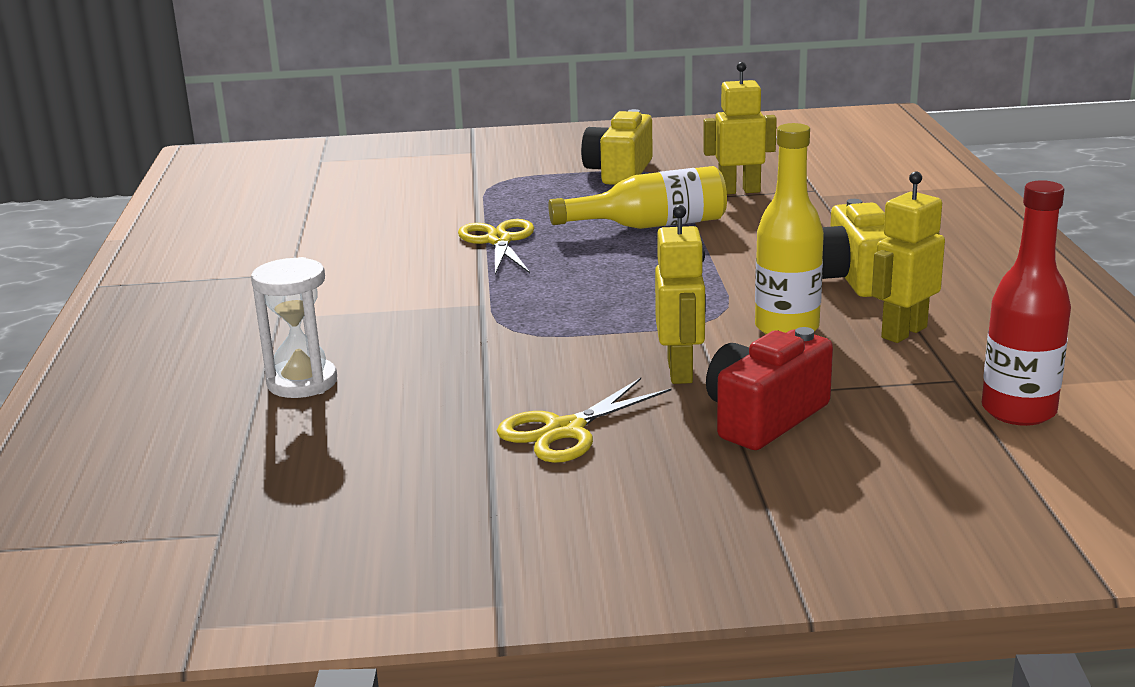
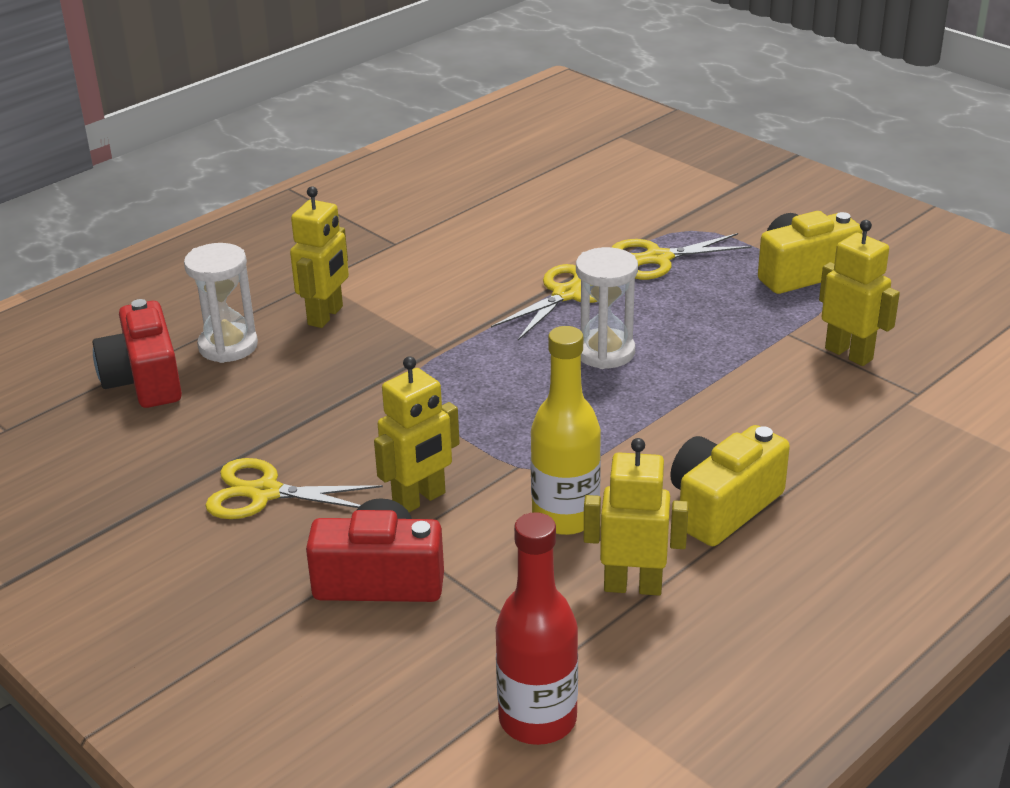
camera: 50 degrees right, 10 degrees up
yellow bottle [548,166,727,229] -> none
none -> red camera [92,299,182,408]
none -> yellow robot [290,186,349,328]
none -> white hourglass [576,247,638,369]
none -> yellow scissors [612,233,752,280]

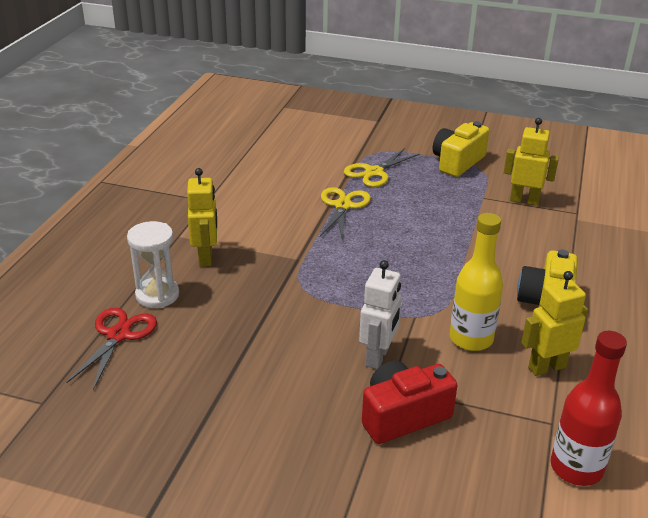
camera: 30 degrees left, 0 degrees up
red camera [92,299,182,408] -> red scissors [66,308,157,390]
yellow scissors [205,458,383,519] -> none
yellow robot [374,356,460,512] -> white robot [359,260,402,369]
white hourglass [576,247,638,369] -> none

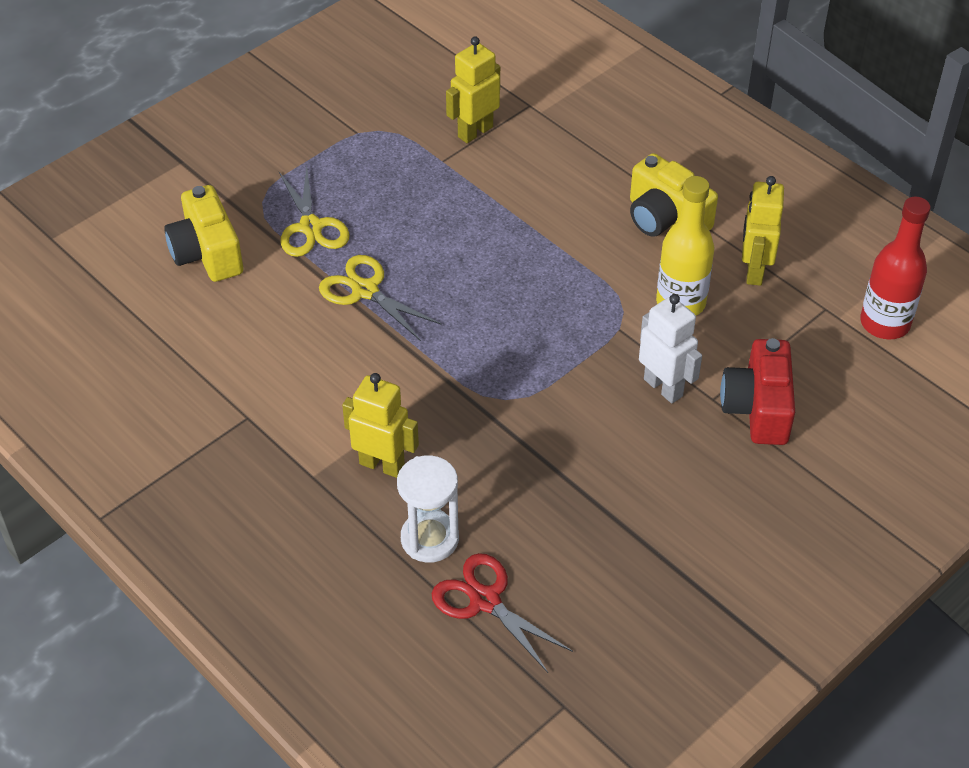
camera: 60 degrees left, 15 degrees up
yellow camera [433,121,489,177] -> yellow camera moved to [164,185,243,282]

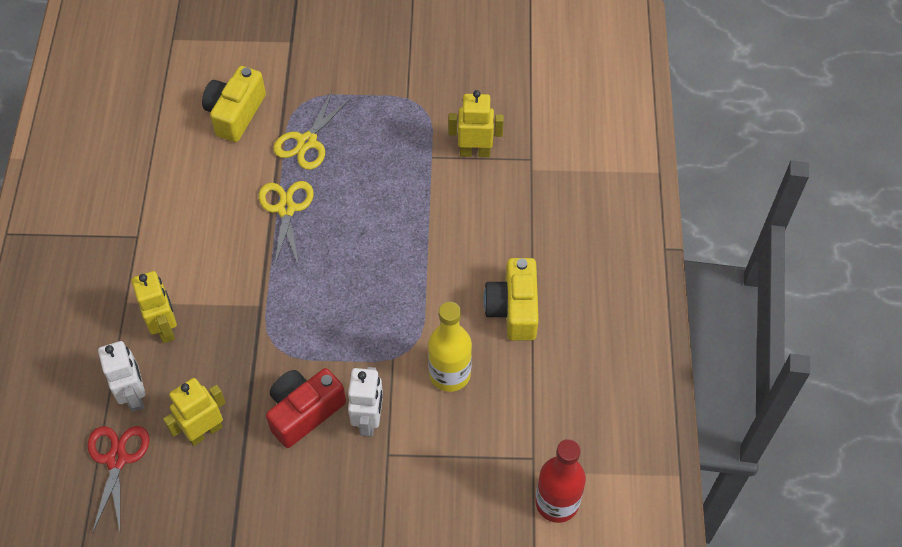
camera: 45 degrees right, 10 degrees up
white hourglass [397,455,459,563] -> white robot [98,341,145,412]
red camera [720,338,795,445] -> red camera moved to [266,368,346,448]
yellow robot [742,176,784,286] -> yellow robot moved to [163,378,226,446]

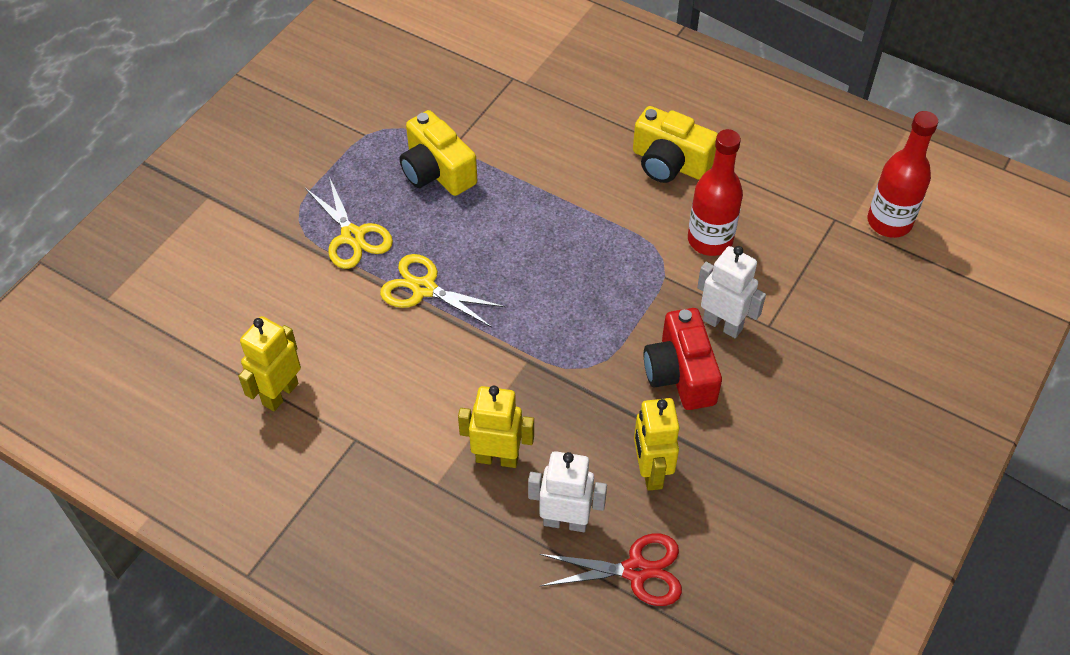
camera: 60 degrees left, 5 degrees down
red scissors [87,426,150,534] -> red scissors turned 150 degrees clockwise [539,533,682,606]
yellow camera [202,66,266,142] -> yellow camera moved to [400,110,477,196]
yellow bottle [428,302,472,392] -> red bottle [688,129,743,256]
yellow robot [449,90,504,157] -> yellow robot moved to [238,316,301,411]

